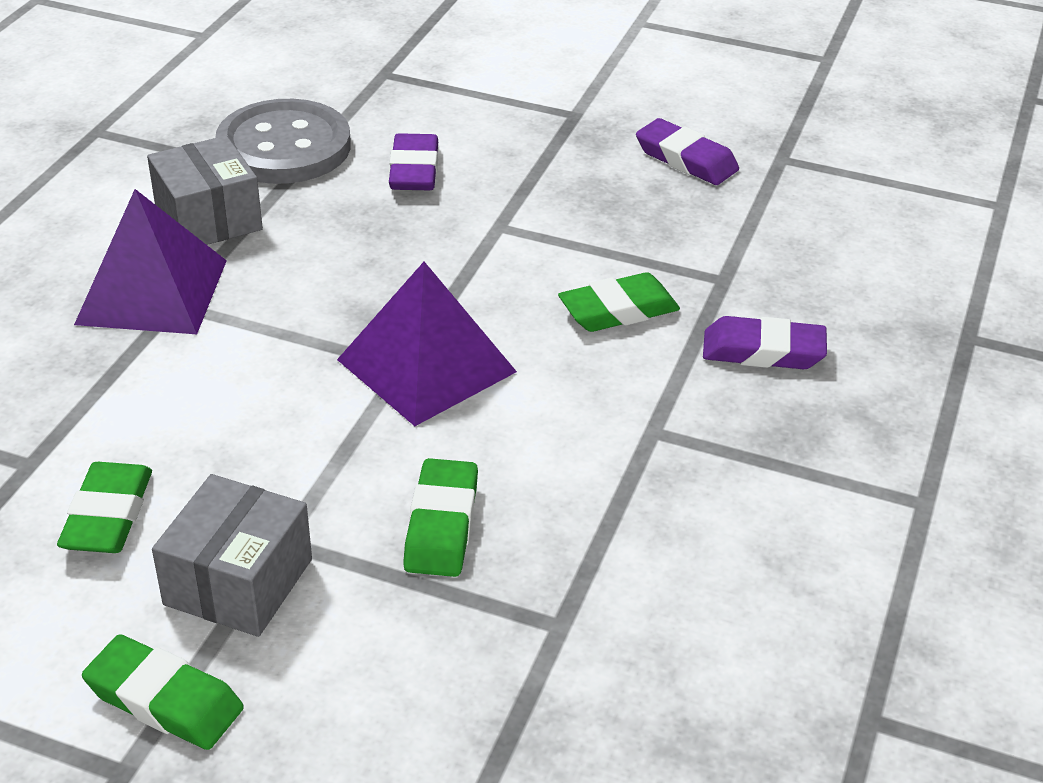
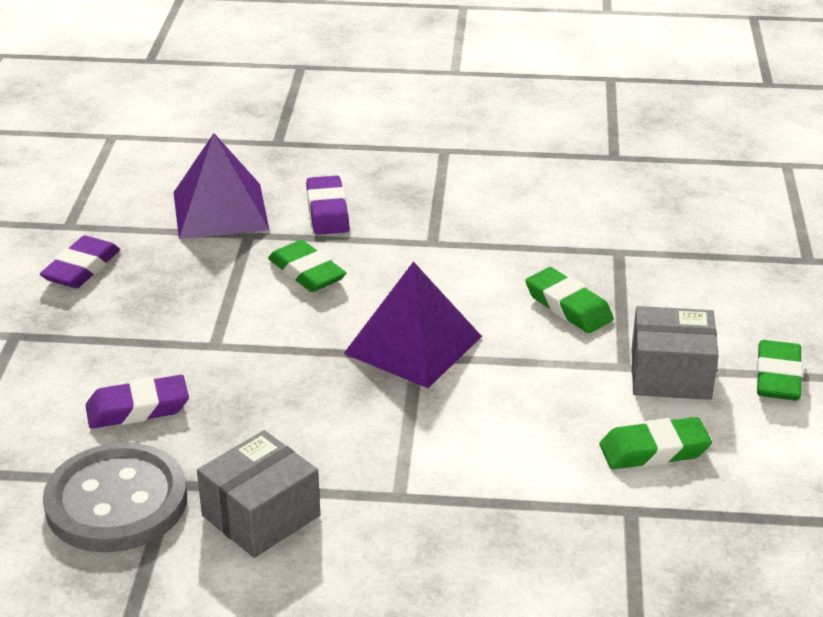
camera: 105 degrees left, 5 degrees down
purple pyramid [74,189,227,334] -> purple pyramid moved to [174,133,269,239]
green eraser [403,458,478,577] -> green eraser turned 60 degrees clockwise [525,267,614,333]

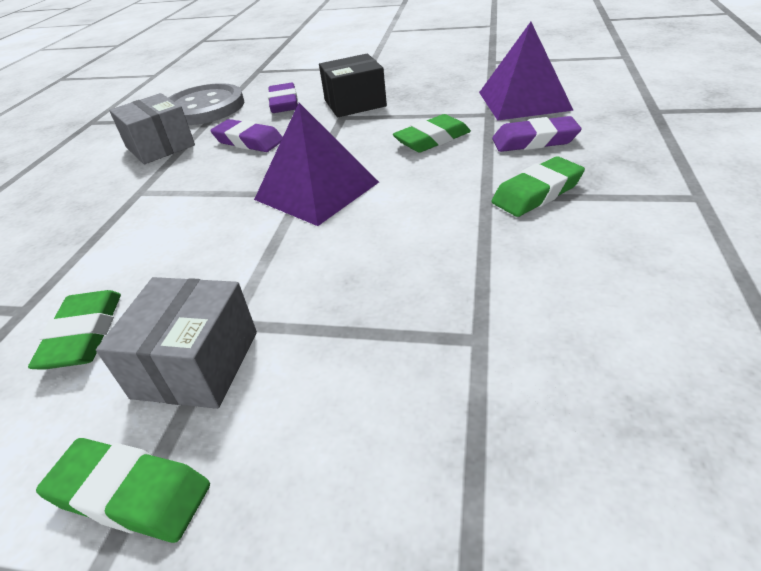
camera: 100 degrees right, 5 degrees up
purple eraser [40,236,120,288] -> purple eraser moved to [210,119,283,152]
green eraser [525,267,614,333] -> green eraser moved to [492,156,585,217]
none -> black box [319,54,387,117]

